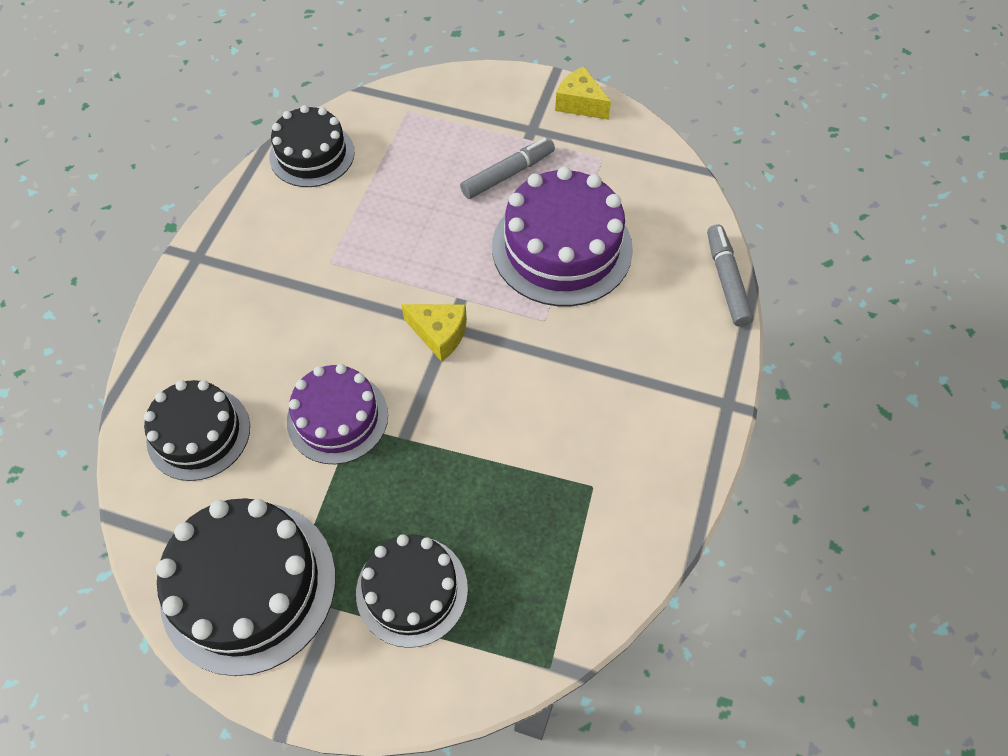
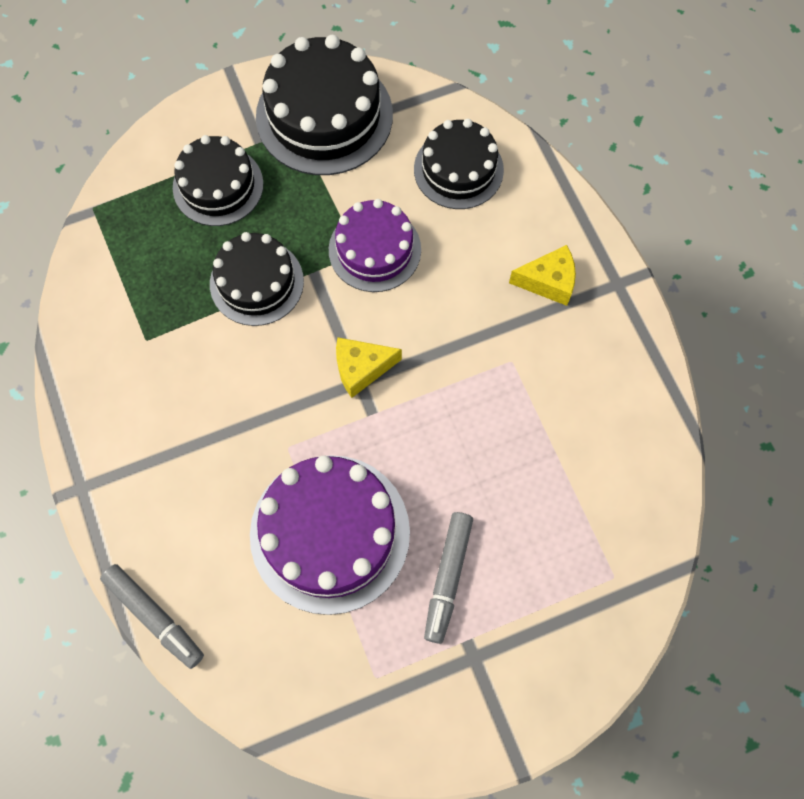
camera: 140 degrees right, 10 degrees up
black cake [269,105,355,187] -> black cake moved to [210,232,304,326]
yellow cheese [555,67,611,120] -> yellow cheese moved to [509,245,576,306]

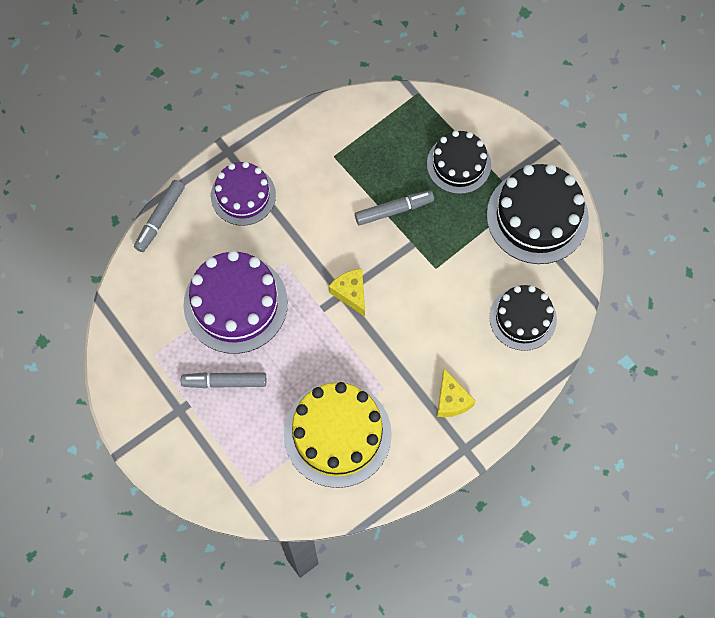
camera: 75 degrees right, 0 degrees up
black cake [210,232,304,326] -> grey marker [355,190,434,226]
purple cake [329,199,421,292] -> purple cake moved to [211,161,276,226]
none -> yellow cake [284,382,392,488]

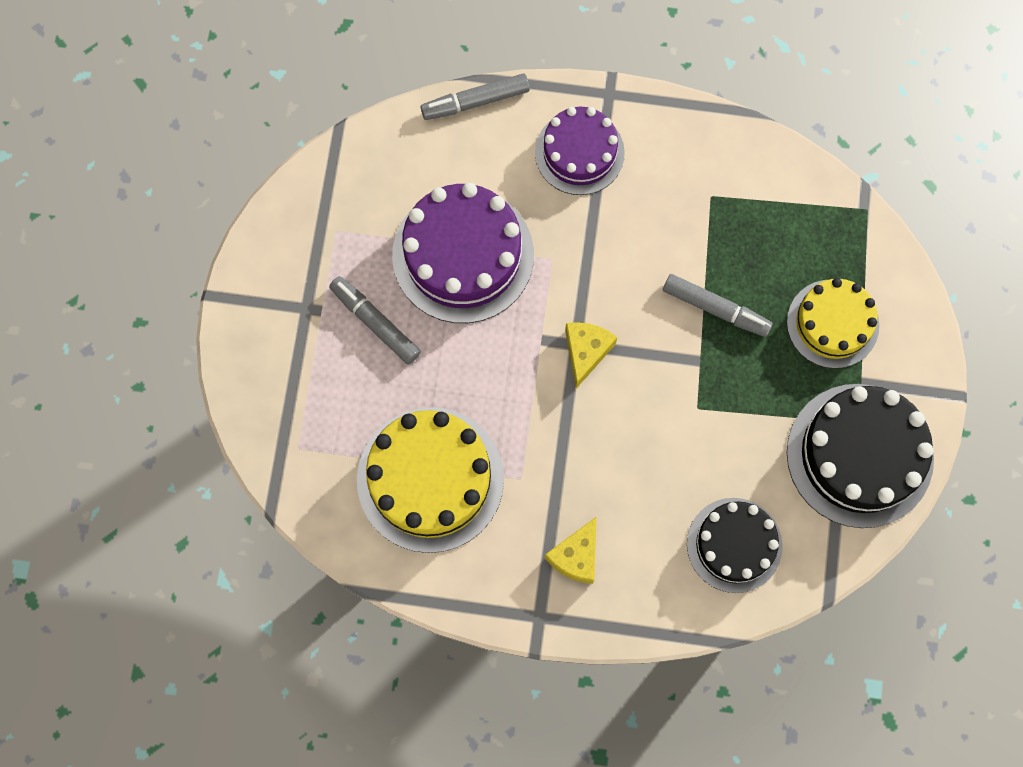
camera: 45 degrees right, 5 degrees up
black cake [427,130,491,194] -> yellow cake [787,278,879,369]

